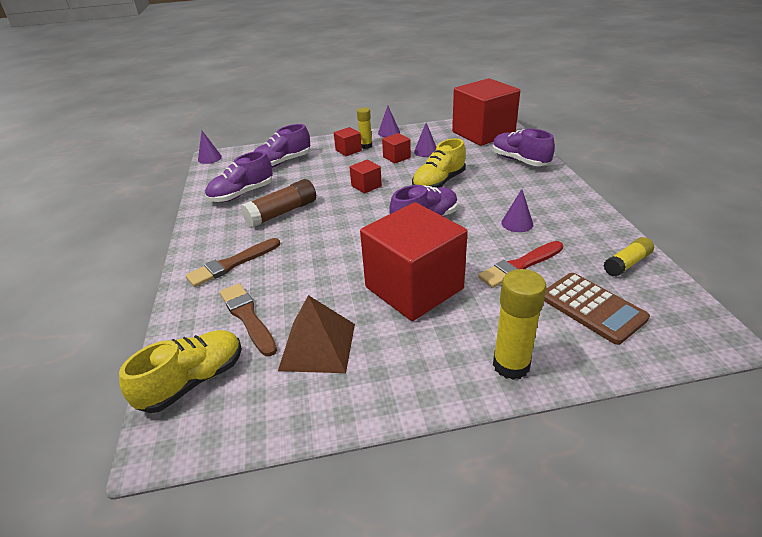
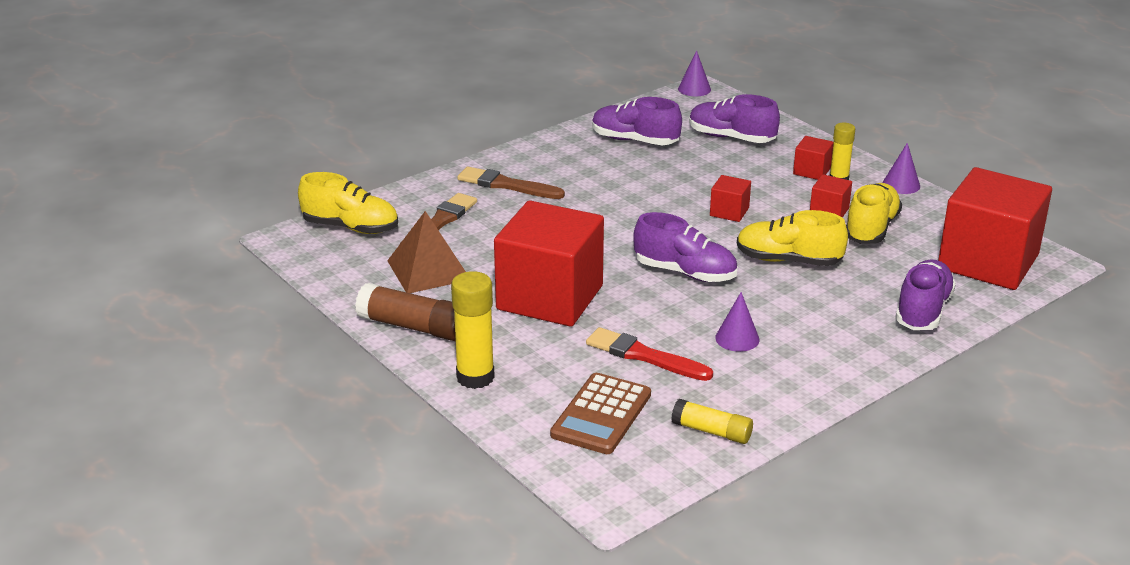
camera: 60 degrees right, 5 degrees down
brown glue stick [241,179,316,228] -> brown glue stick moved to [355,283,456,341]
purple cone [414,123,436,157] -> yellow shoe [846,183,902,244]

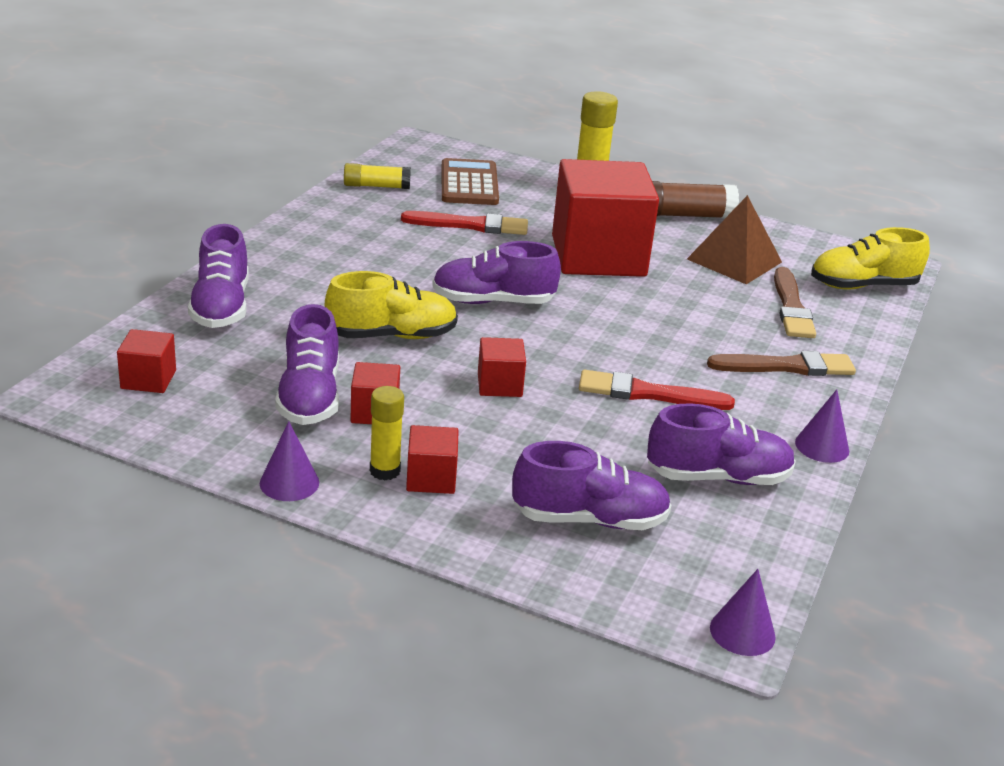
camera: 150 degrees right, 0 degrees up
purple cone [715,292,760,352] -> purple cone moved to [795,390,849,463]
yellow shoe [846,183,902,244] -> purple shoe [275,304,339,425]
red cube [938,167,1052,290] -> red cube [117,329,176,393], size x0.42
none -> red brush [579,370,735,410]

